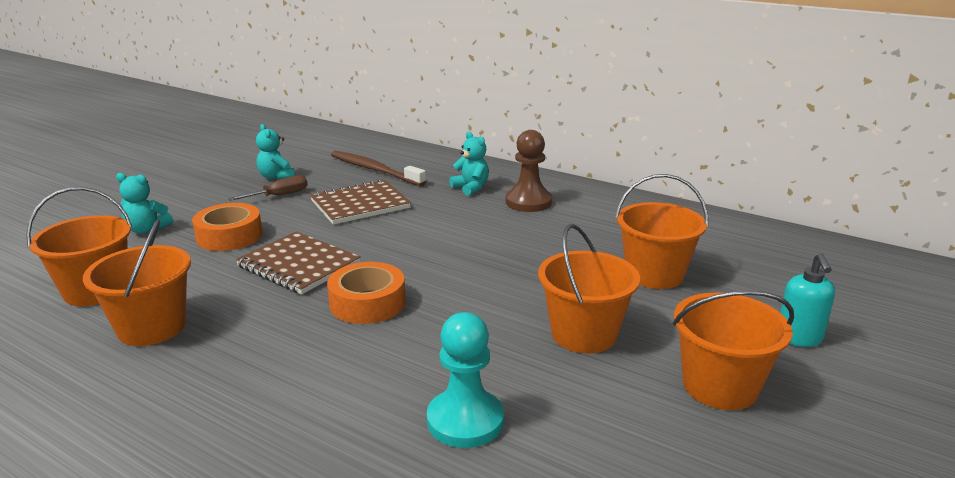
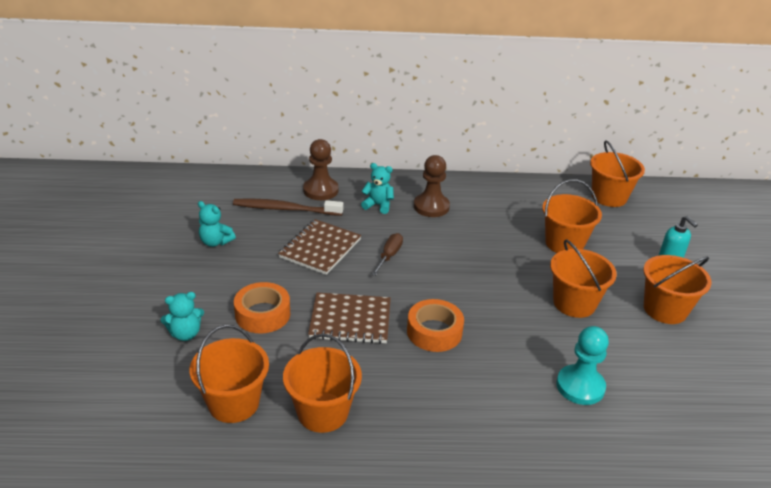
camera: 35 degrees left, 10 degrees up
brown screwdriver [228,175,308,201] -> brown screwdriver moved to [371,233,403,276]
none -> brown pawn [303,139,339,200]
none -> orange bucket [590,140,645,207]

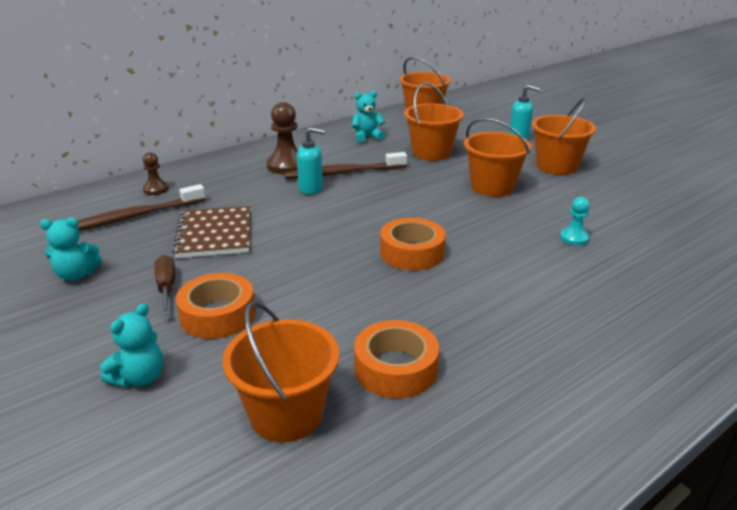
camera: 35 degrees left, 5 degrees down
orange bucket [283,334,362,433] -> orange tape [354,320,439,398]
brown pawn [303,139,339,200] -> brown pawn [143,152,169,195], size x0.56
brown notebook [308,292,391,344] -> none
turquoise teddy bear [361,163,394,214] -> turquoise teddy bear moved to [352,91,385,143]
brown screwdriver [371,233,403,276] -> brown screwdriver moved to [154,255,175,316]
turquoise pawn [556,326,609,405] -> turquoise pawn [560,197,590,245], size x0.56
none -> brown toothbrush [284,152,407,179]
none -> turquoise soap dispenser [297,127,325,194]

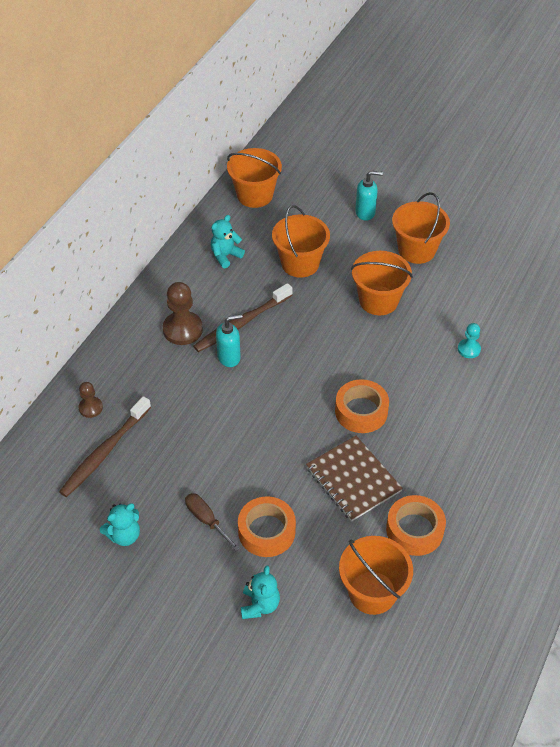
camera: 25 degrees left, 20 degrees up
brown notebook [172,206,249,258] -> brown notebook moved to [306,436,403,521]

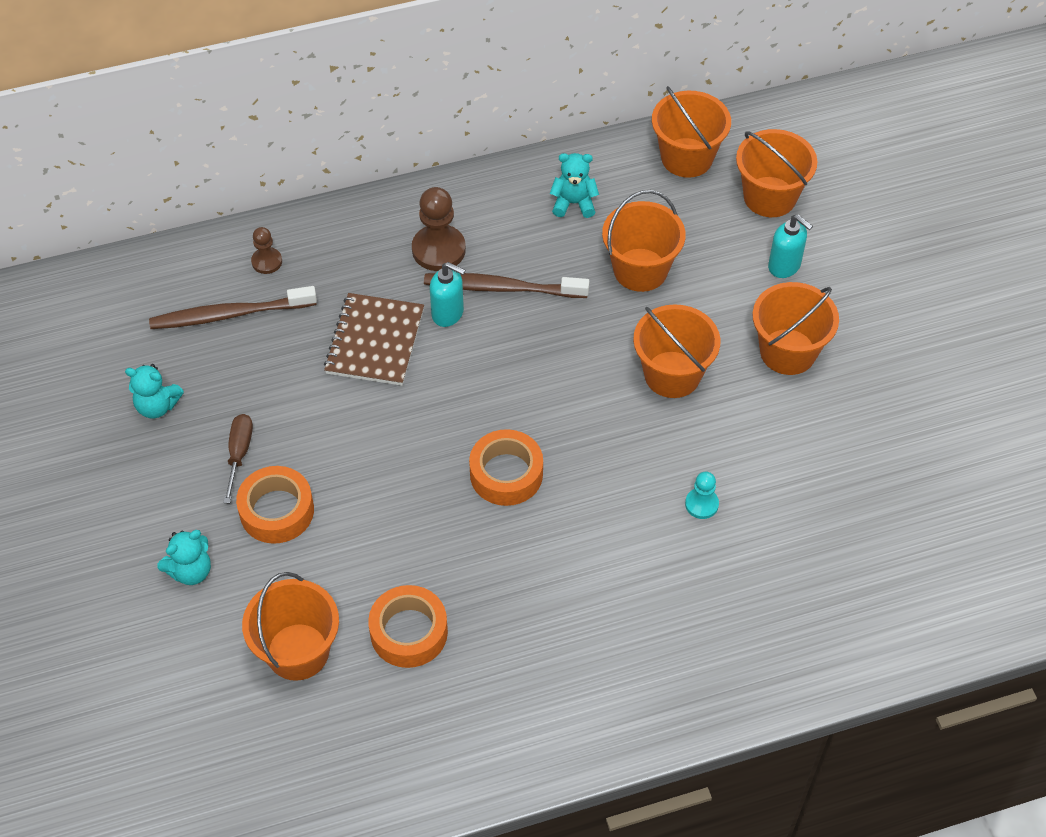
camera: 45 degrees right, 5 degrees up
brown notebook [306,436,403,521] -> brown notebook moved to [324,293,424,386]
none -> orange bucket [736,129,817,217]

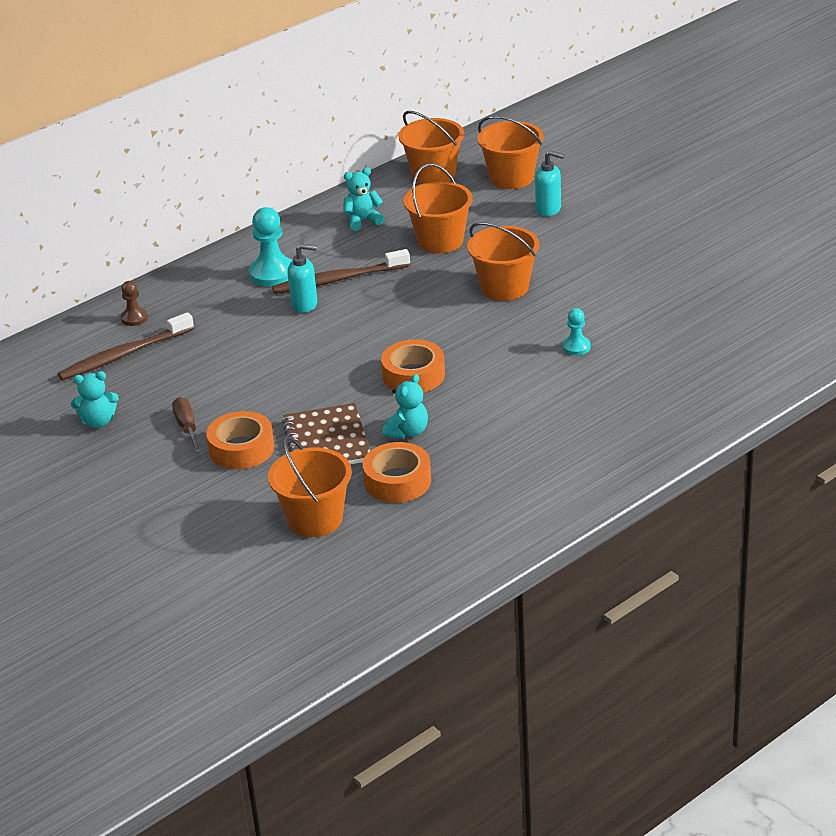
camera: 20 degrees left, 20 degrees down
turquoise teddy bear [157,530,211,585] -> turquoise teddy bear moved to [383,374,428,439]
brown notebook [324,293,424,386] -> brown notebook moved to [282,403,370,464]
brown pawn [412,187,466,271] -> turquoise pawn [249,207,292,286]
orange bucket [752,282,839,375] -> none

